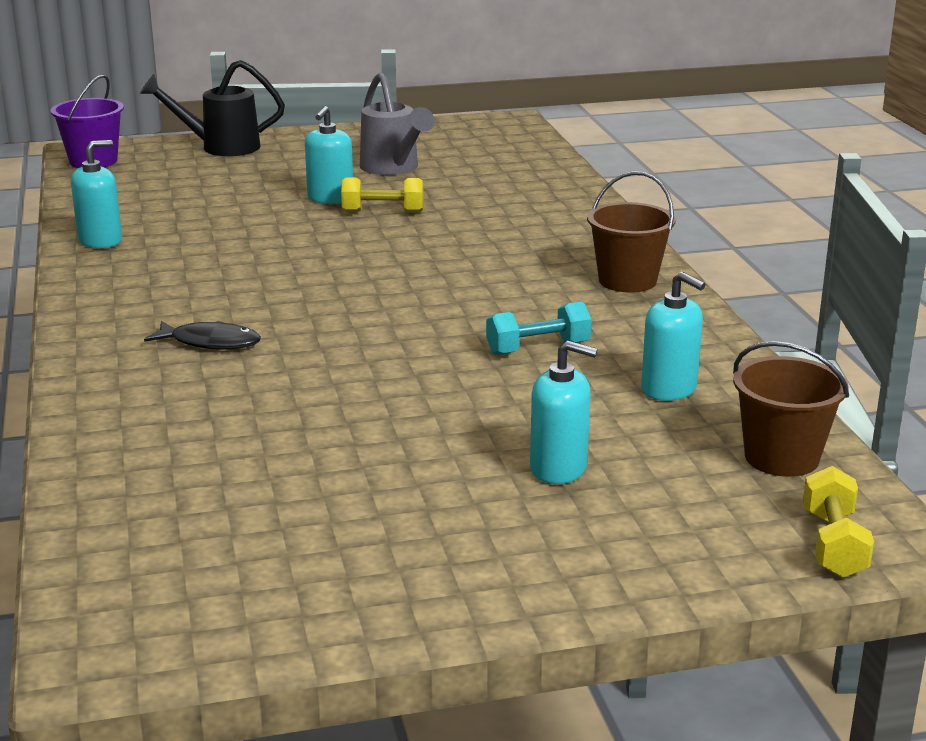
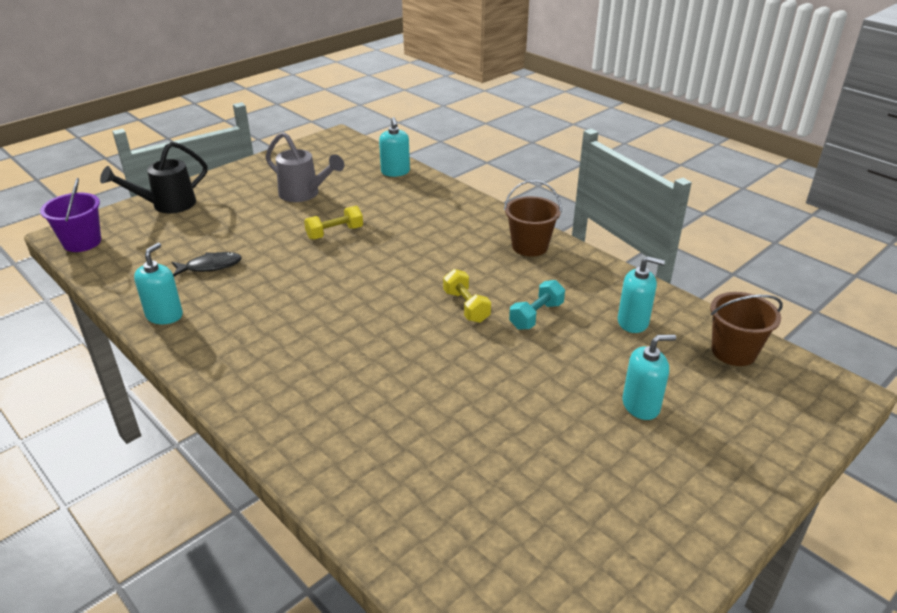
camera: 30 degrees left, 10 degrees up
black fish [144,321,261,350] -> black fish moved to [172,252,242,276]
turquoise soap dispenser [305,106,353,204] -> turquoise soap dispenser moved to [379,117,410,177]
yellow dumbbell [803,466,874,578] -> yellow dumbbell moved to [443,269,491,323]

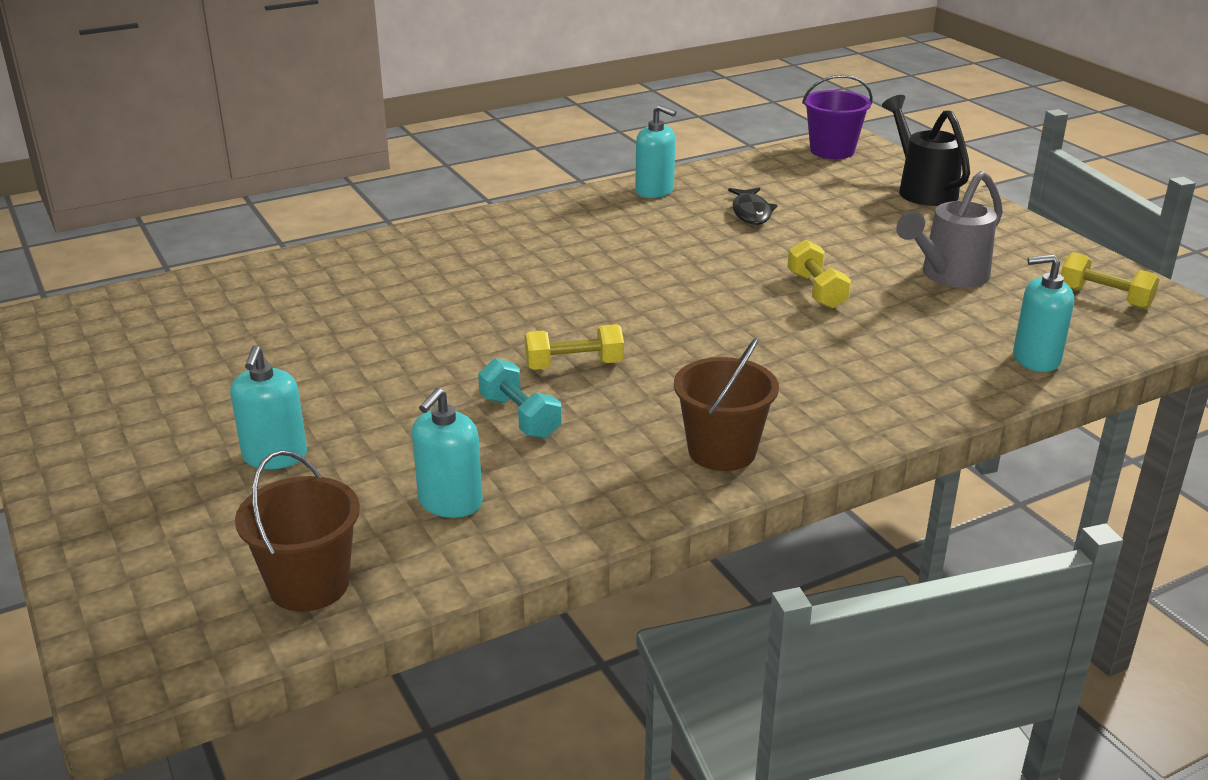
camera: 105 degrees right, 5 degrees down
none -> yellow dumbbell [1061,252,1160,309]

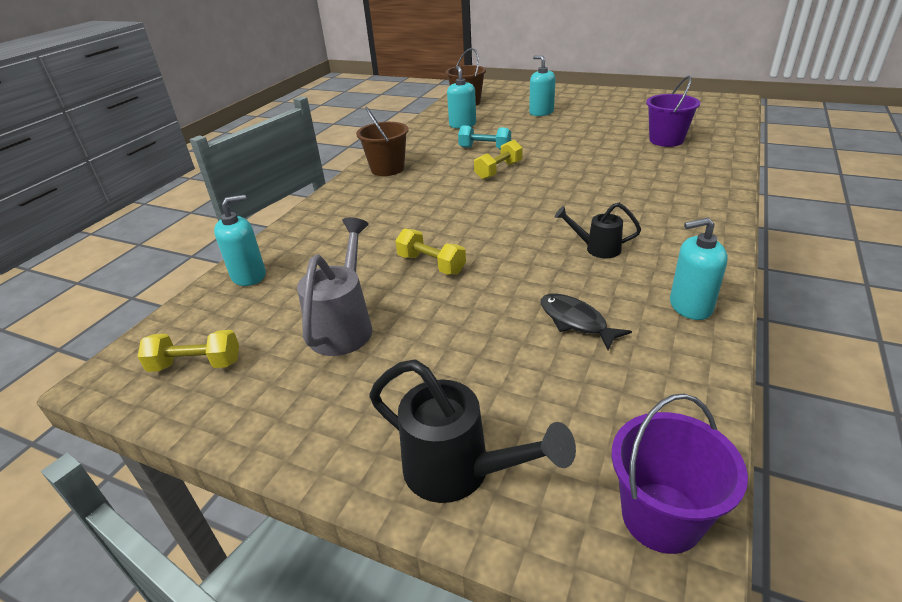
camera: 145 degrees right, 5 degrees up
none -> black watering can [555,203,641,258]
none -> purple bucket [646,76,700,147]

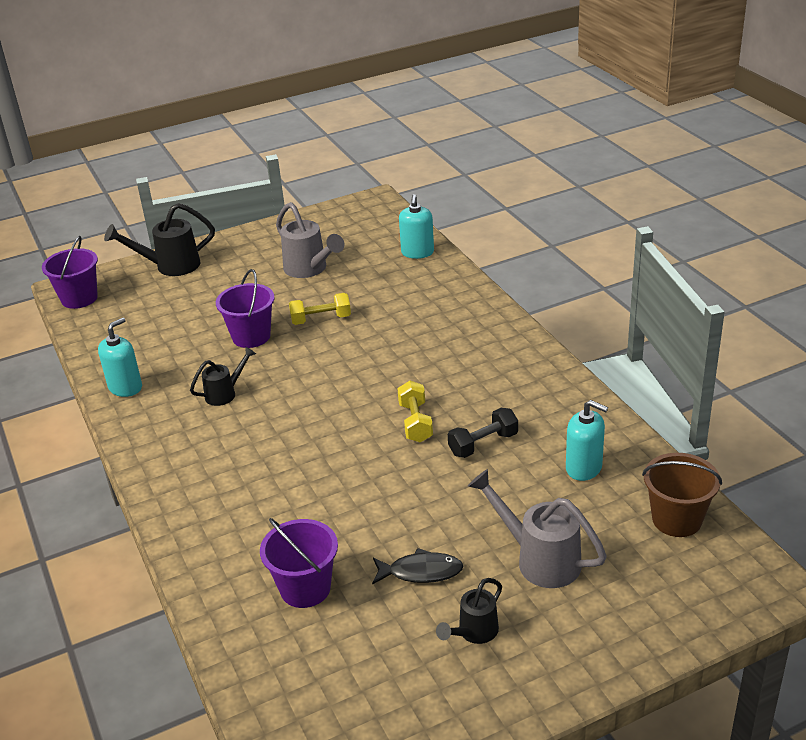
camera: 130 degrees right, 0 degrees up
yellow dumbbell [138,330,239,372] -> none
brown bucket [356,107,409,176] -> none
turquoise dumbbell [458,125,511,150] -> black dumbbell [448,408,518,458]
turquoise soap dispenser [529,55,556,116] -> grey watering can [468,469,607,588]
black fish [541,294,632,350] -> black fish moved to [372,548,463,585]
none -> purple bucket [216,269,275,348]
none -> black watering can [436,578,502,644]

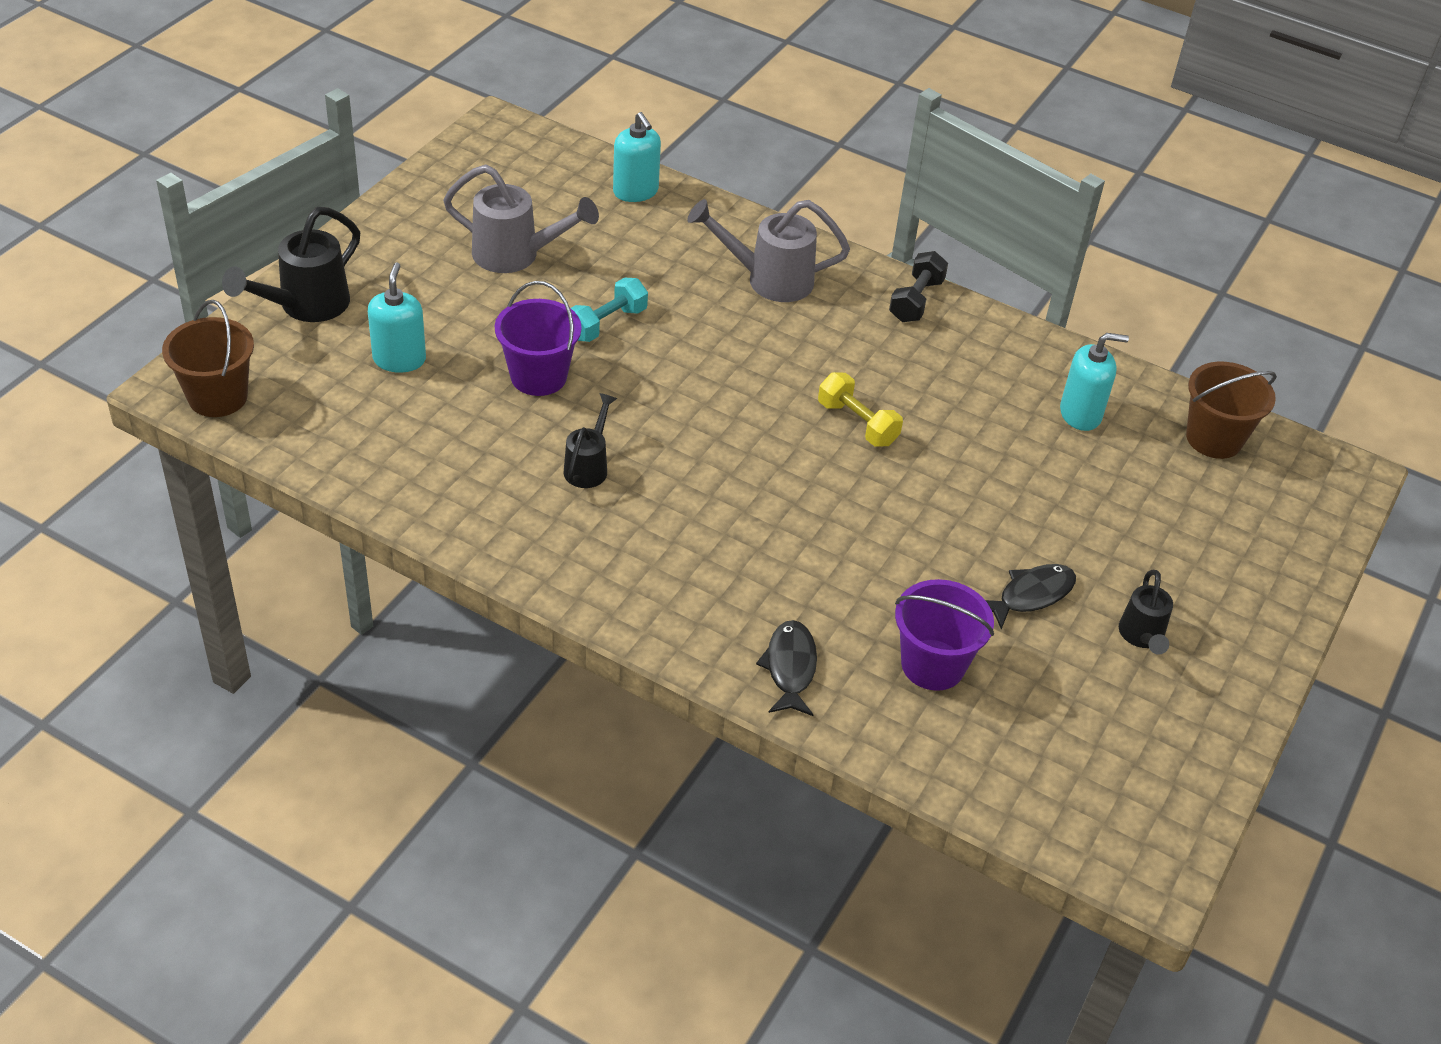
camera: 40 degrees left, 10 degrees up
purple bucket [42,236,98,309] -> brown bucket [162,300,254,417]
turquoise soap dispenser [98,317,142,397] -> turquoise soap dispenser moved to [368,263,426,373]
yellow dumbbell [289,293,351,325] -> turquoise dumbbell [571,278,648,342]
black dumbbell [448,408,518,458] -> black dumbbell moved to [889,251,948,322]
grey watering can [468,469,607,588] -> grey watering can moved to [687,199,850,302]
none -> black fish [756,620,817,716]

